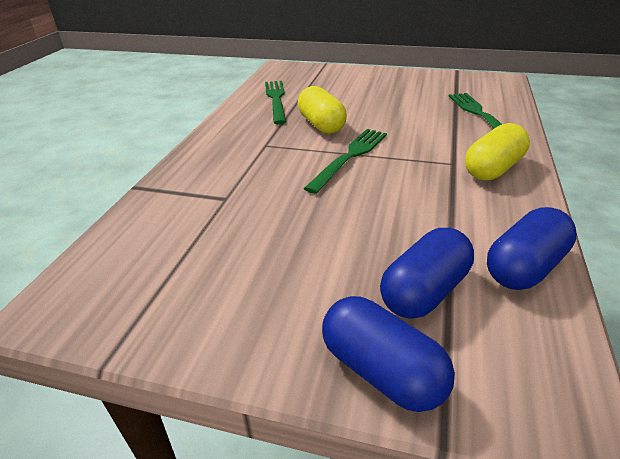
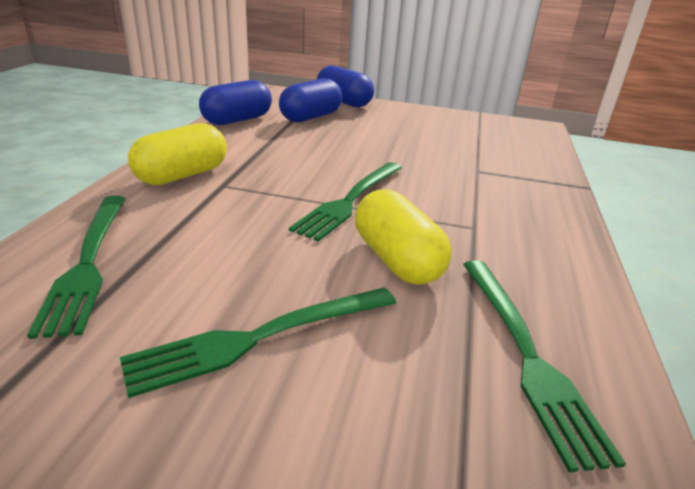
camera: 175 degrees right, 5 degrees down
none -> green fork [120,288,396,398]

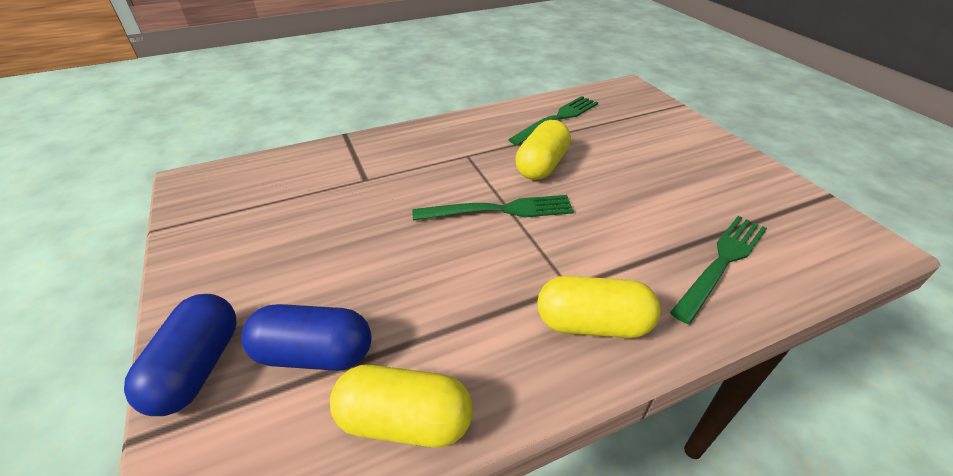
camera: 125 degrees left, 10 degrees up
green fork [120,288,396,398] -> none
blue capsule [199,80,272,125] -> yellow capsule [330,365,473,447]

